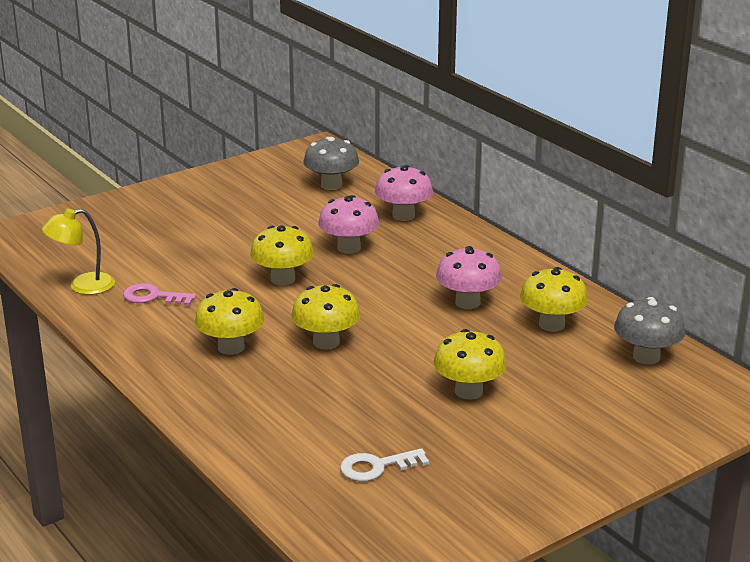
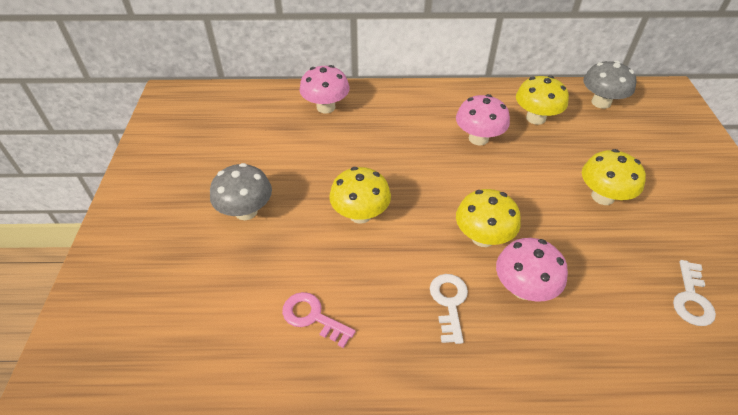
camera: 55 degrees left, 20 degrees up
yellow lamp [42,209,115,295] -> none
pink key [123,283,196,306] -> pink key turned 75 degrees clockwise [282,292,356,348]
yellow mushroom [195,288,264,355] -> white key [430,274,468,344]
grey mushroom [303,137,359,190] -> grey mushroom moved to [210,163,272,220]
pink mushroom [318,195,379,254] -> pink mushroom moved to [496,238,568,302]

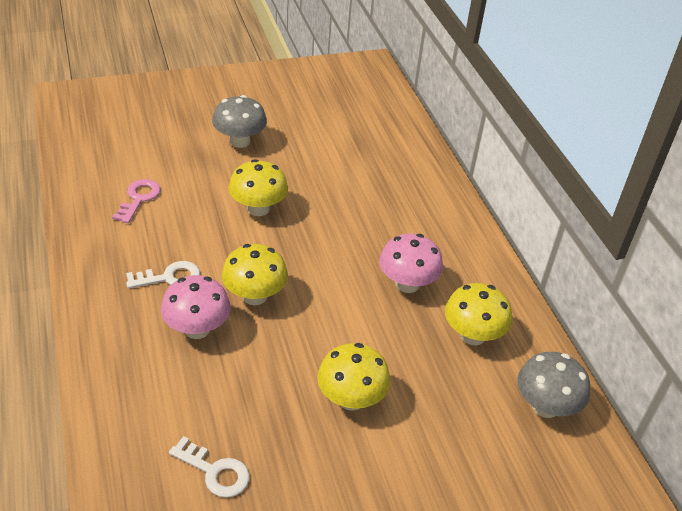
camera: 70 degrees right, 5 degrees down
pink mushroom [300,65,350,113] -> none
white key [673,260,716,326] -> white key turned 150 degrees counterclockwise [169,436,250,498]

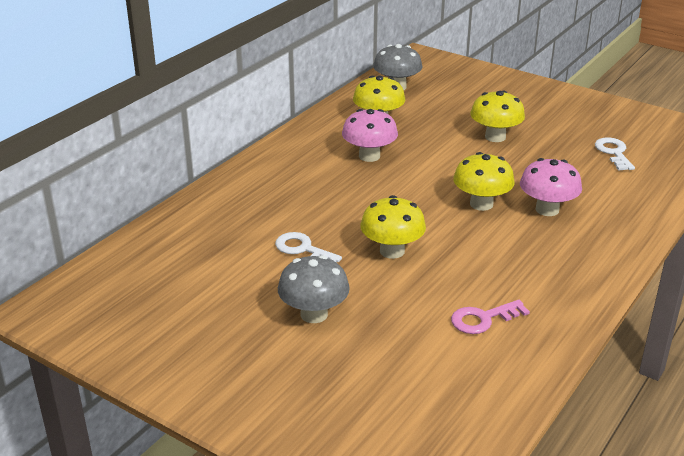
camera: 125 degrees left, 10 degrees down
white key [126,261,200,288] -> white key moved to [275,232,342,262]

